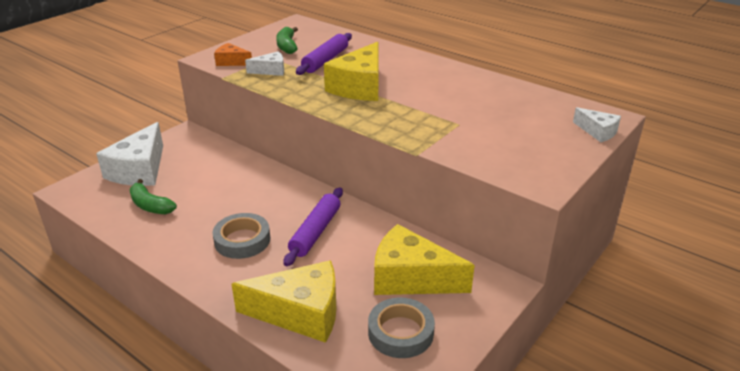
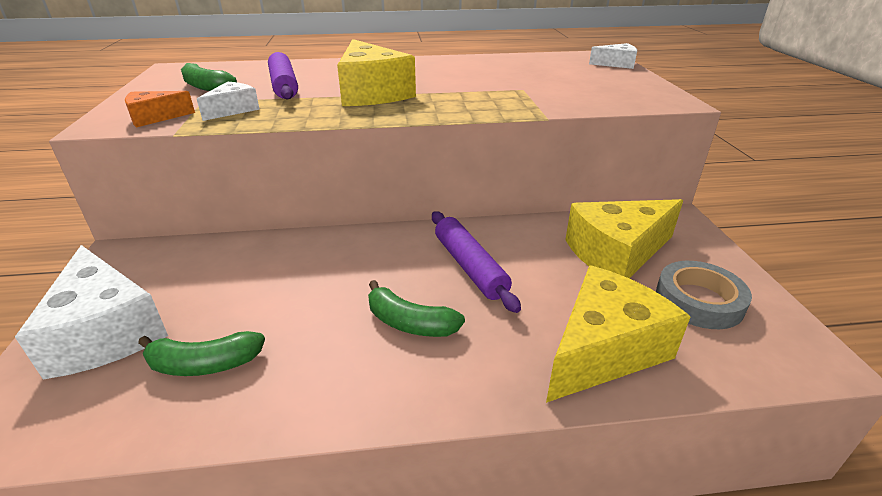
camera: 45 degrees left, 0 degrees up
grey tape [212,213,270,259] -> green banana [368,280,465,337]

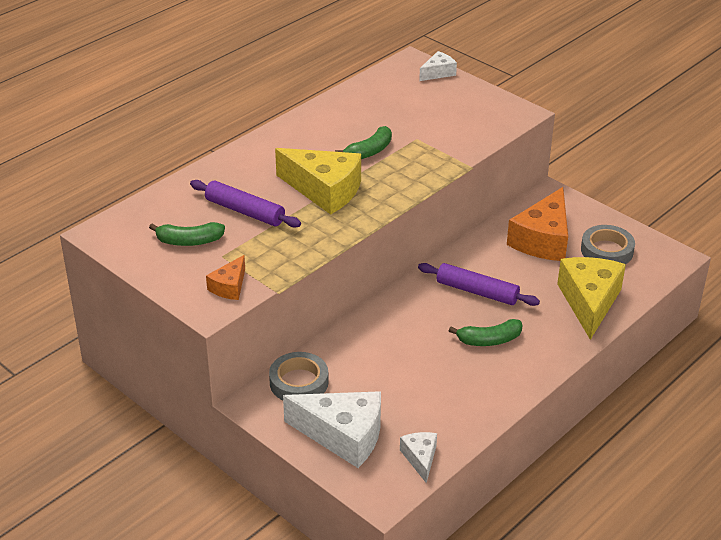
camera: 40 degrees left, 5 degrees up
green banana [138,331,265,376] -> green banana moved to [335,126,392,159]
white cheese [197,82,260,121] -> white cheese moved to [400,432,437,483]
yellow cheese [565,199,683,278] -> orange cheese [507,187,568,261]
none -> grey tape [269,352,329,400]

